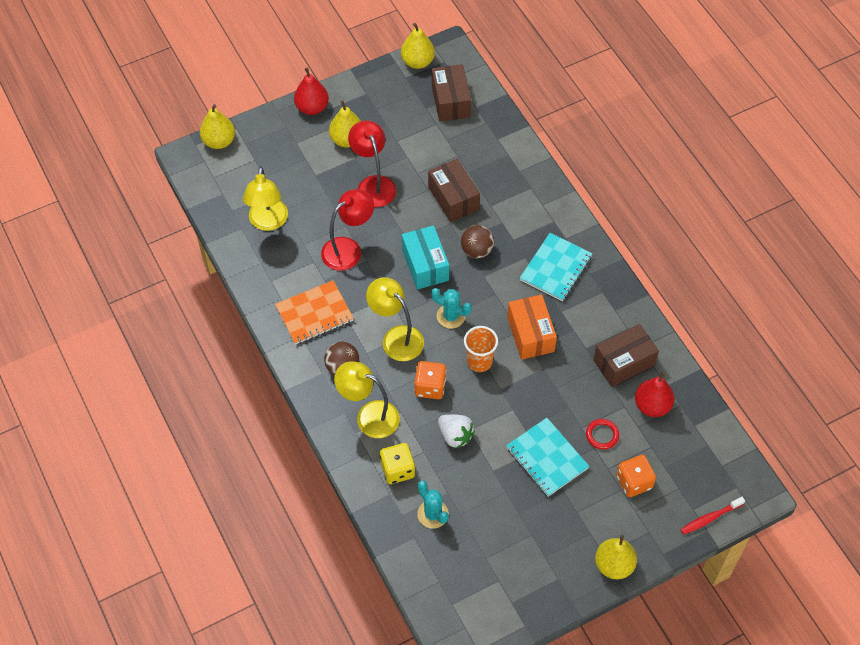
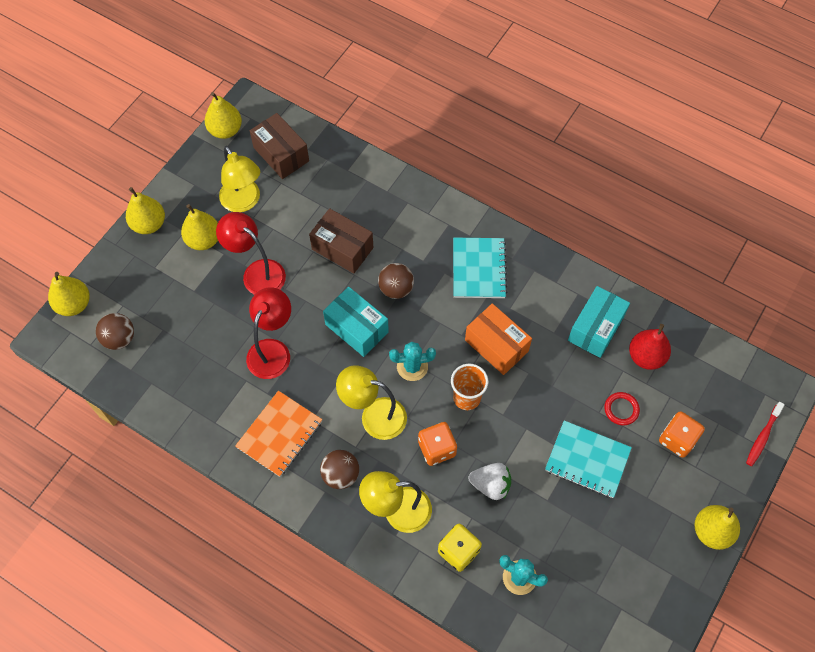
camera: 30 degrees left, 5 degrees up
yellow lamp [243,166,288,231] -> yellow lamp moved to [219,146,260,212]
red pear [294,67,329,115] -> yellow pear [126,187,165,234]
brown box [594,324,659,387] -> turquoise box [568,286,630,358]
none -> brown ball [96,313,134,350]

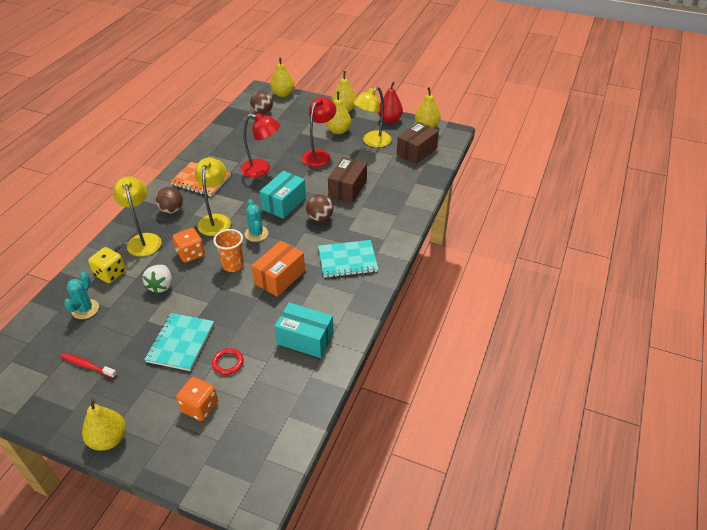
camera: 80 degrees right, 20 degrees down
red pear [629,324,671,370] -> red pear moved to [378,82,403,123]
red toothbrush [746,402,785,466] -> red toothbrush moved to [60,353,117,378]

